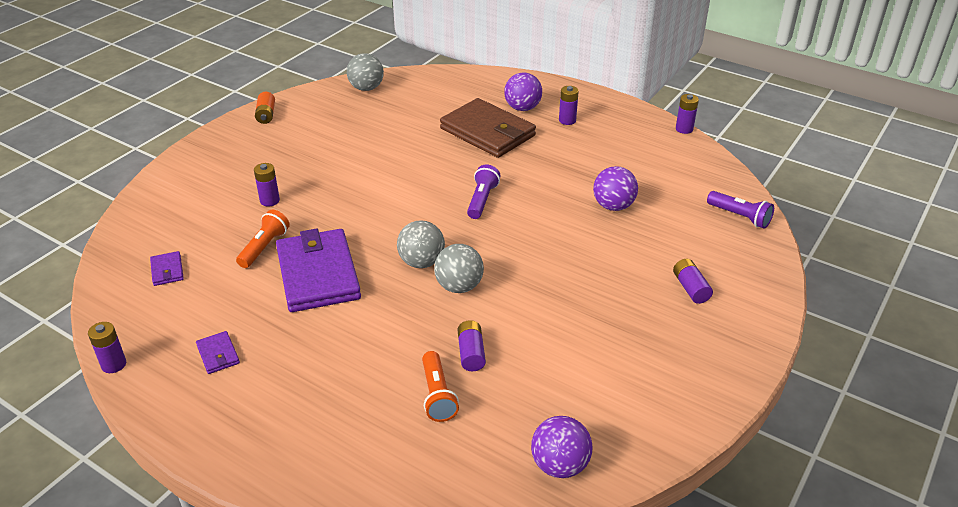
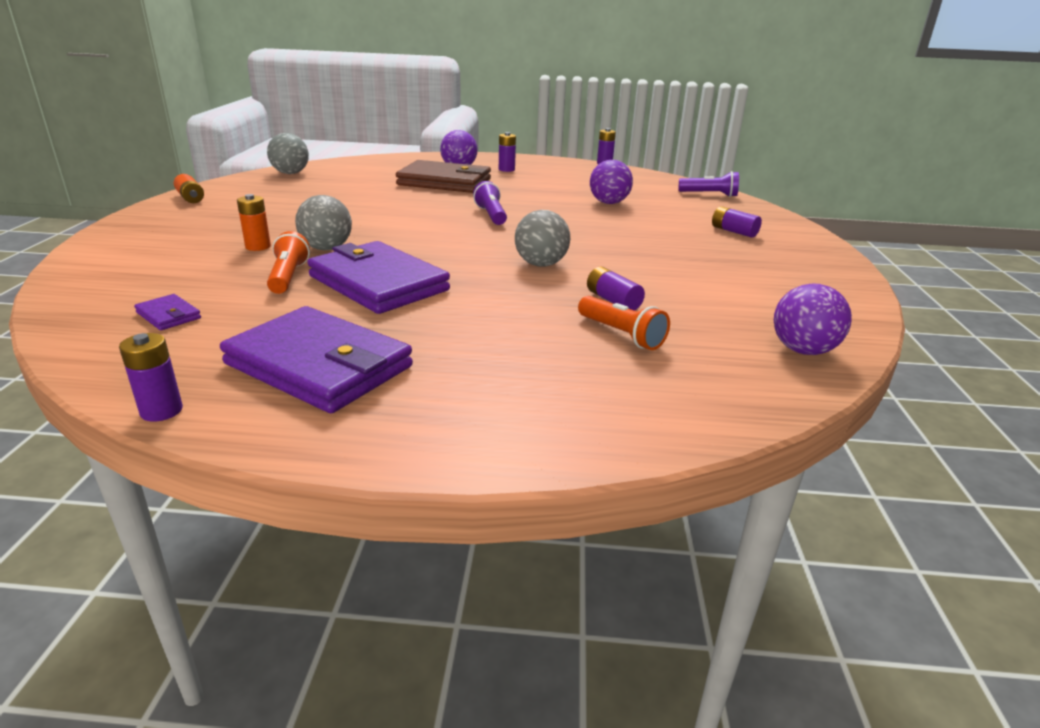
camera: 30 degrees left, 10 degrees down
purple wallet [196,331,240,374] -> purple wallet [220,306,413,413], size x2.41
purple battery [254,163,280,206] -> orange battery [237,194,271,251]
grey ball [397,220,445,268] -> grey ball moved to [295,195,352,250]

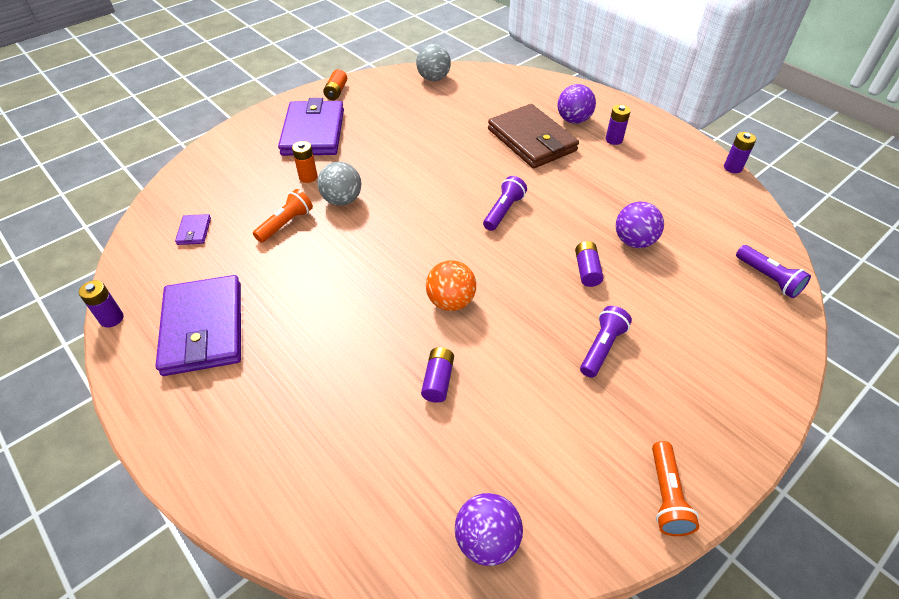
camera: 45 degrees right, 20 degrees up
purple wallet [307,241,450,314] -> purple wallet moved to [278,98,344,156]
grey ball [515,210,570,266] -> orange ball [426,261,476,311]
orange flashlight [578,296,670,350] -> orange flashlight moved to [652,441,699,536]
purple battery [712,206,762,238] -> purple battery moved to [575,241,603,287]
none -> purple flashlight [580,306,632,378]

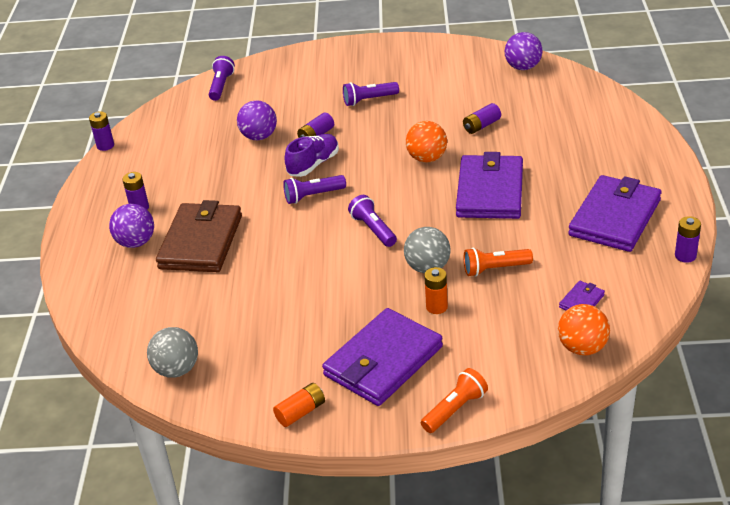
camera: 135 degrees left, 10 degrees down
orange flashlight [652,441,699,536] -> orange flashlight moved to [421,368,488,433]
none -> purple shoe [284,134,339,177]
none -> purple flashlight [348,195,397,247]
none -> purple wallet [456,152,523,219]
none -> orange ball [558,304,610,355]

